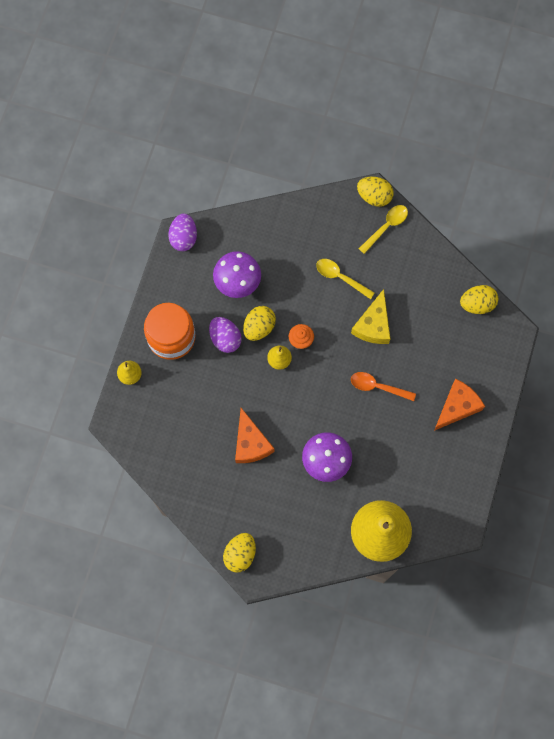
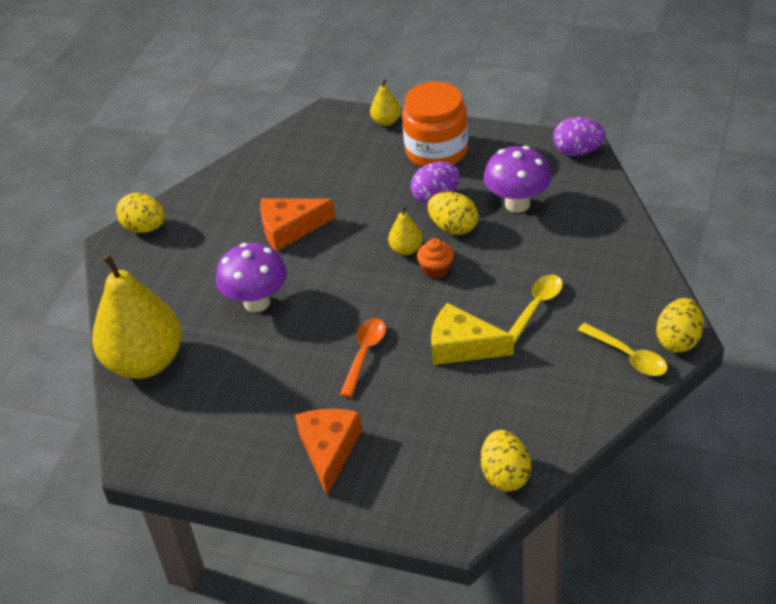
camera: 95 degrees right, 30 degrees down
orange cheese [434,379,485,431] -> orange cheese turned 135 degrees counterclockwise [295,409,362,496]

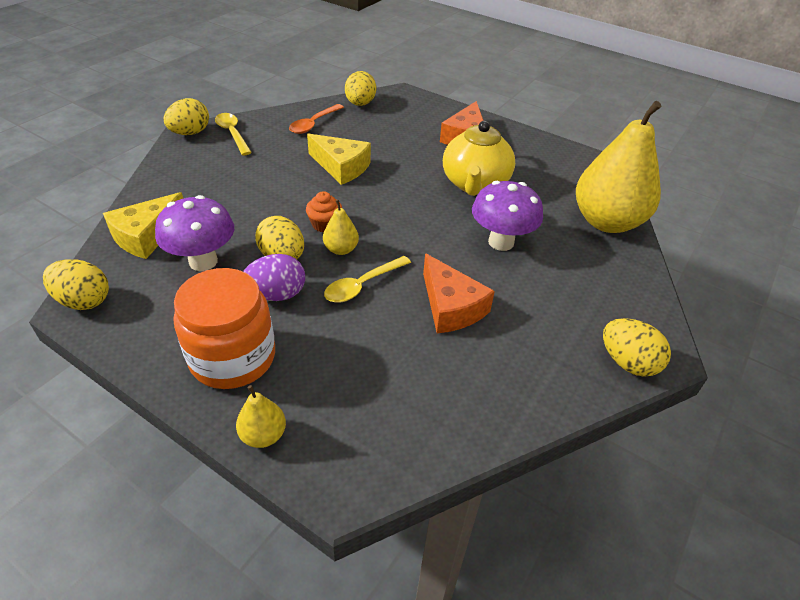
camera: 170 degrees left, 0 degrees up
orange cheese [260,198,335,252] -> orange cheese turned 60 degrees clockwise [423,253,495,333]
orange spoon [340,318,386,397] -> orange spoon moved to [289,104,344,134]
yellow spoon [508,274,563,344] -> yellow spoon moved to [324,256,411,303]
purple egg [553,117,606,156] -> yellow egg [43,259,109,310]
none -> yellow cheese [103,192,183,259]
none -> yellow teapot [443,121,515,196]

